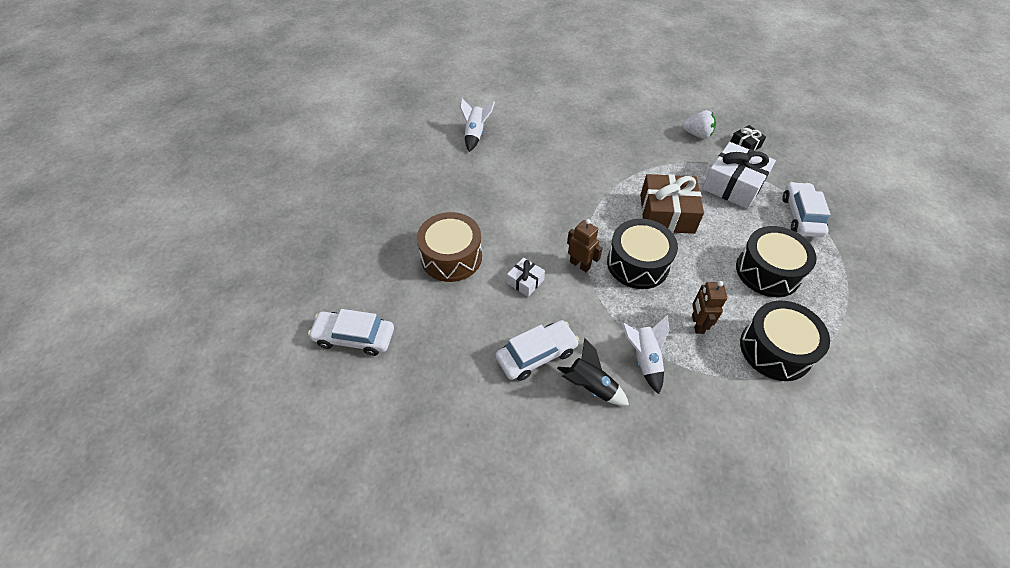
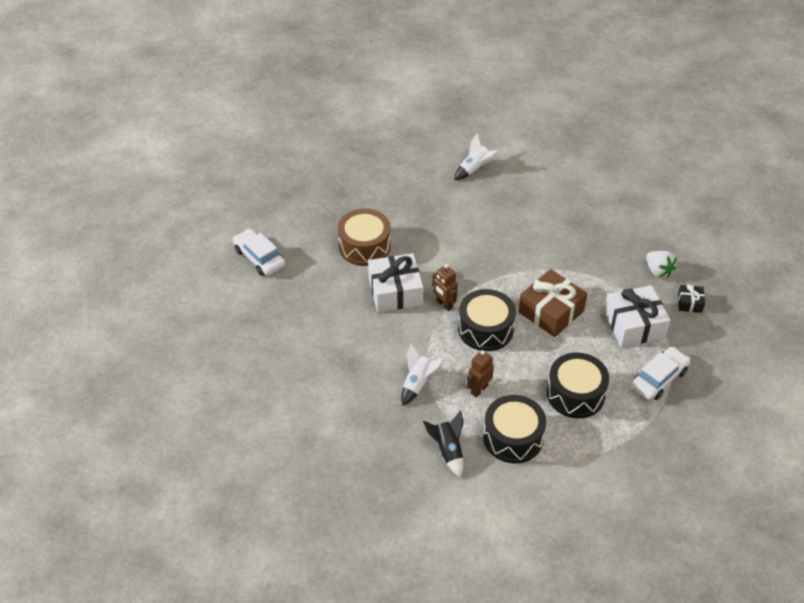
camera: 40 degrees right, 5 degrees down
white car [496,320,579,381] -> none
white gift [507,257,545,297] -> white gift [368,253,423,312], size x2.03
black rocket [557,338,629,406] -> black rocket moved to [423,410,464,478]
brown robot [567,219,603,272] -> brown robot turned 150 degrees clockwise [432,264,458,311]

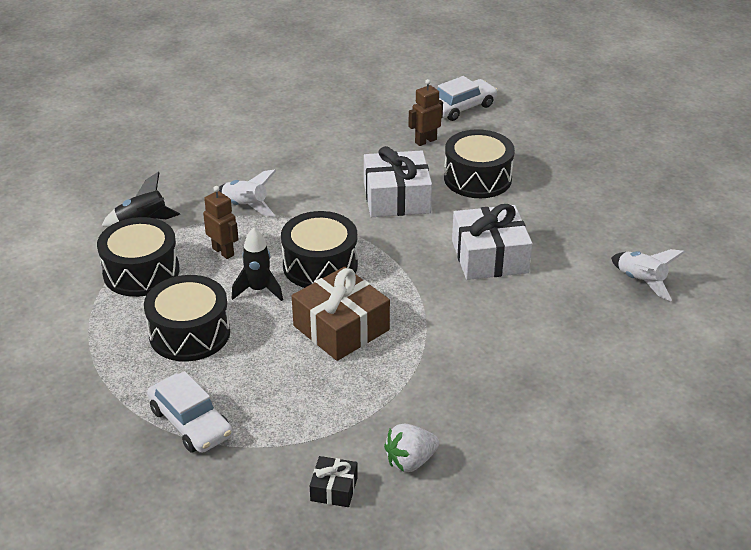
camera: 95 degrees right, 10 degrees down
brown drum [338,209,391,266] -> black drum [444,129,515,198]
brown robot [432,264,458,311] -> brown robot moved to [408,79,443,146]
white gift [604,285,671,347] -> white gift moved to [452,204,532,280]
none -> black rocket [232,227,283,301]

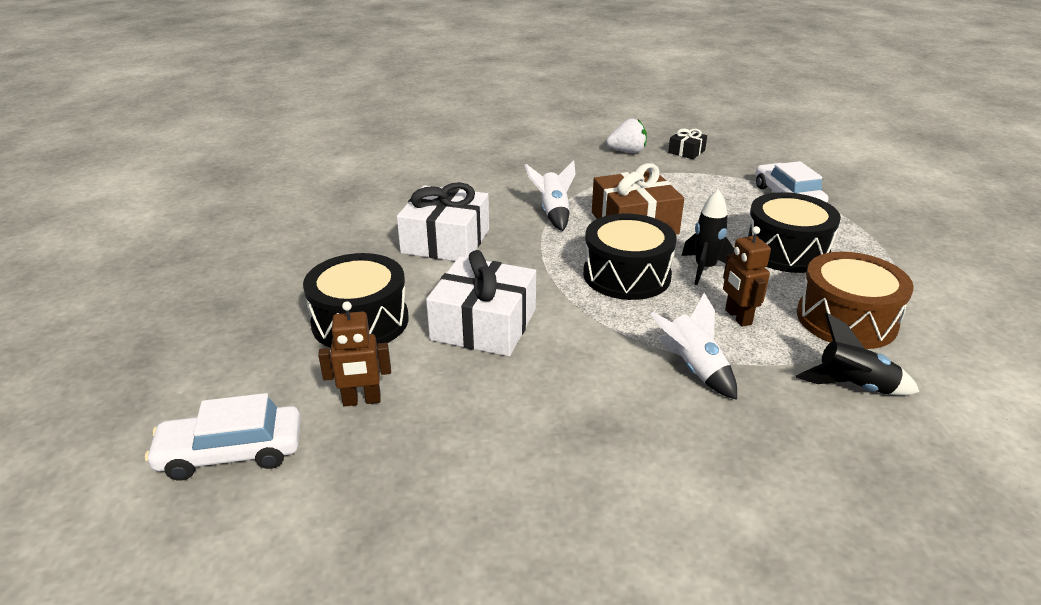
camera: 155 degrees left, 5 degrees down
black drum [97,217,180,297] -> brown drum [797,252,914,349]
white rocket [611,249,685,301] -> white rocket moved to [525,161,575,231]

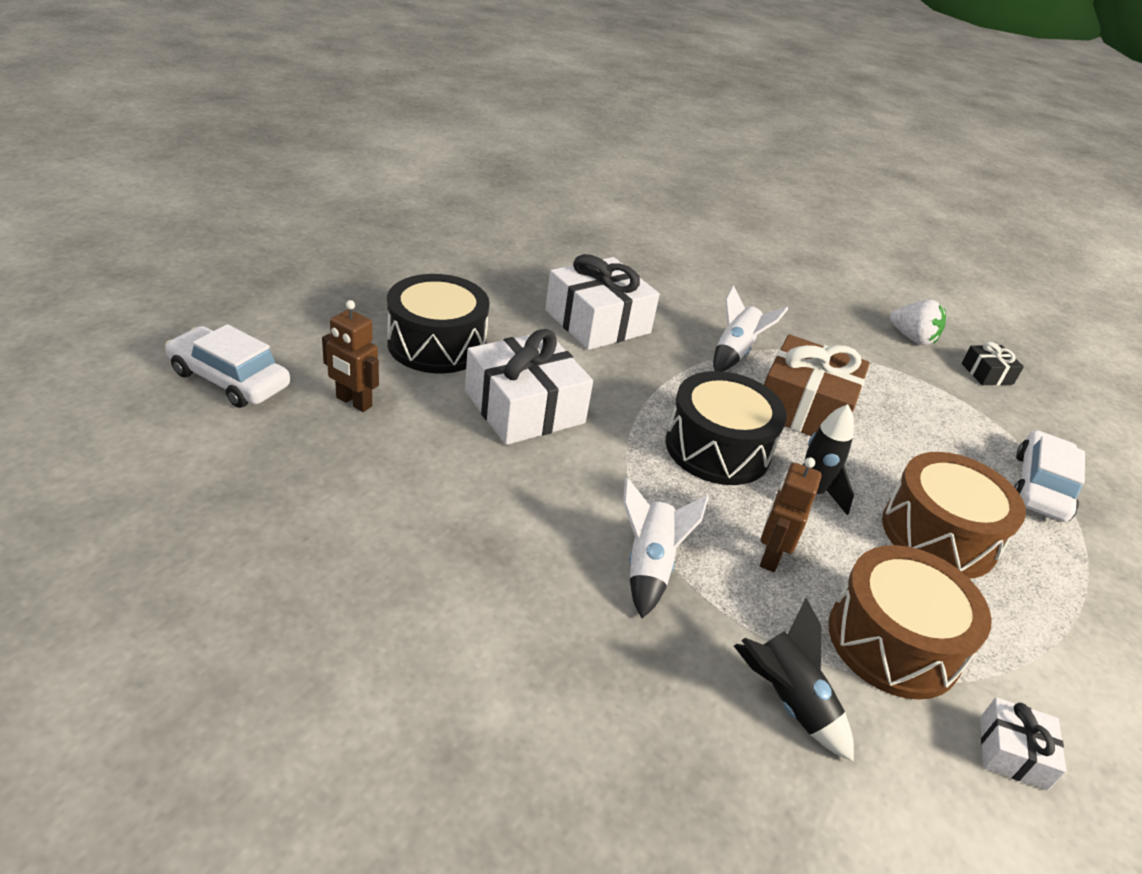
camera: 35 degrees right, 5 degrees up
black drum [746,192,841,273] -> brown drum [882,452,1026,579]
none -> white gift [980,697,1066,790]

